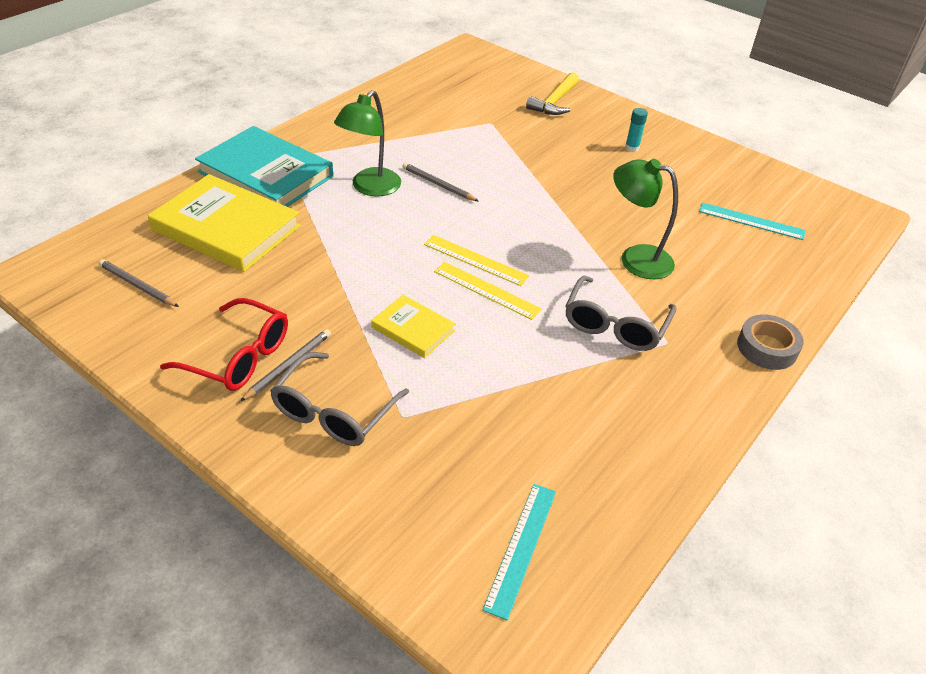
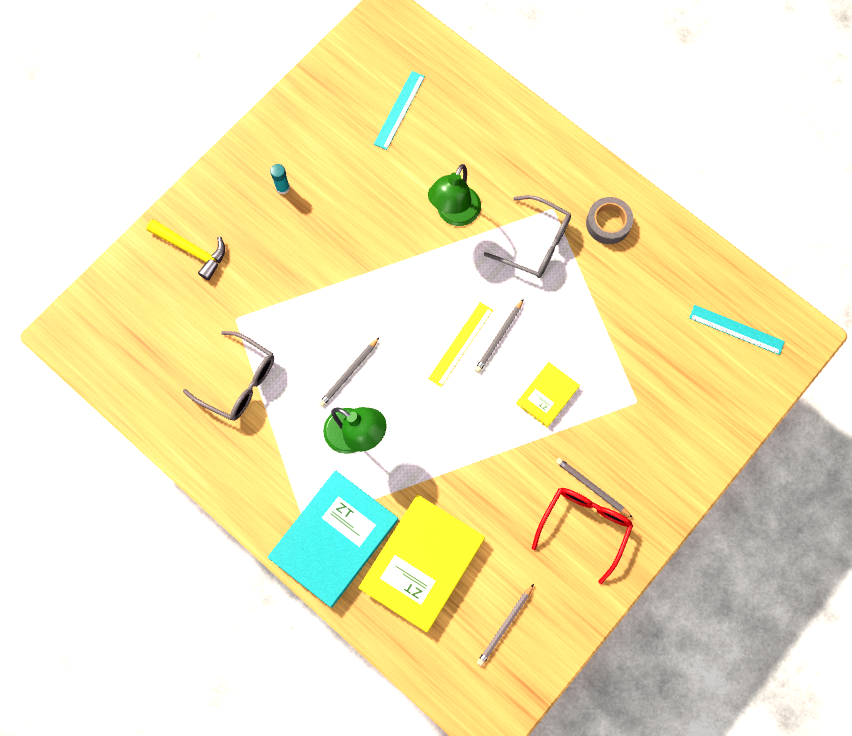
camera: 85 degrees left, 30 degrees up
grey glasses [270,352,409,446] -> grey glasses moved to [183,331,274,421]
yellow ruler [434,262,542,320] -> grey pencil [475,299,524,373]
grey tape [737,314,804,370] -> grey tape moved to [586,197,633,244]

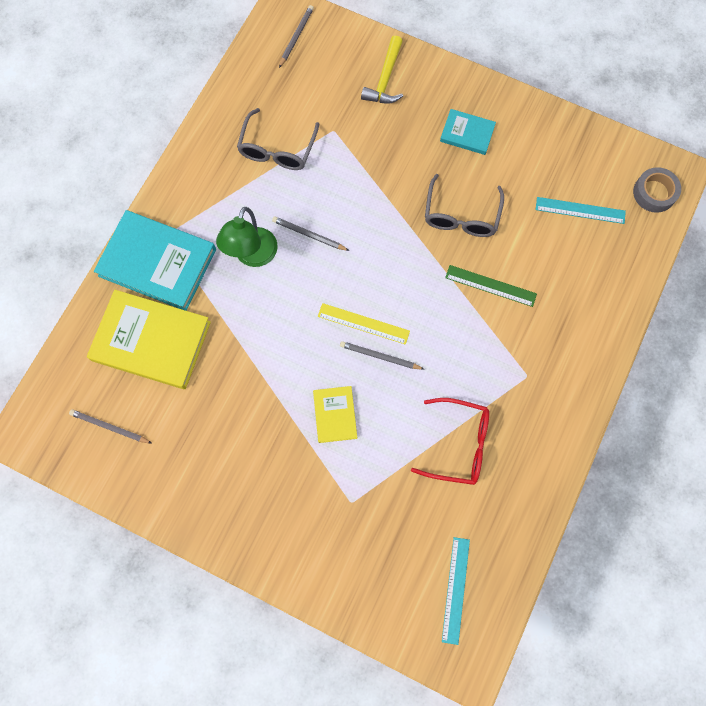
camera: 75 degrees right, 0 degrees up
turquoise glue stick [270,164,290,195] -> turquoise book [440,109,496,155]
green lamp [428,164,481,226] -> green ruler [445,265,537,307]
grey glasses [484,195,571,278] -> grey glasses moved to [425,174,504,237]
yellow book [516,362,580,428] -> yellow book turned 60 degrees clockwise [313,386,357,443]
red glasses [532,488,633,584] -> red glasses moved to [411,398,489,485]
grey pencil [556,458,633,518] -> grey pencil moved to [279,5,314,68]
grey tape [586,197,633,244] -> grey tape moved to [633,167,681,213]

